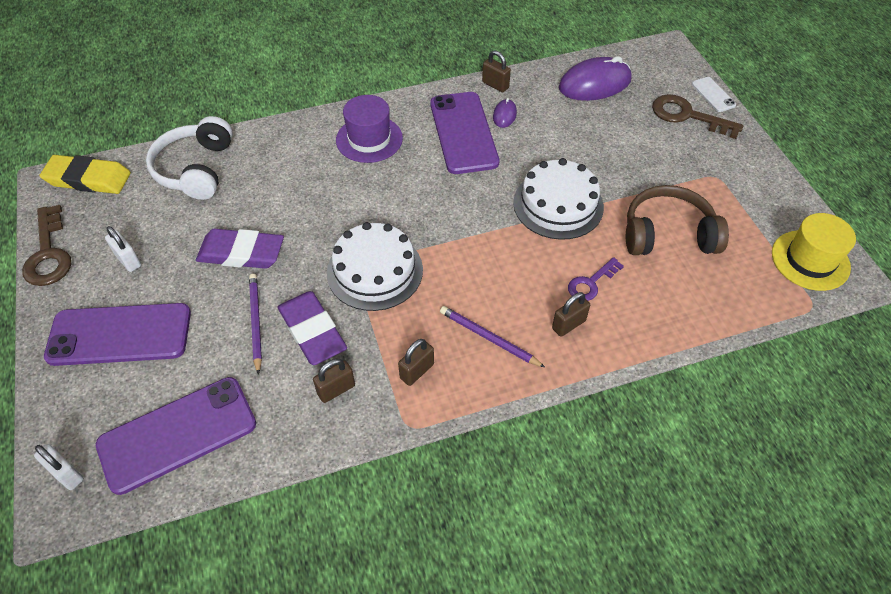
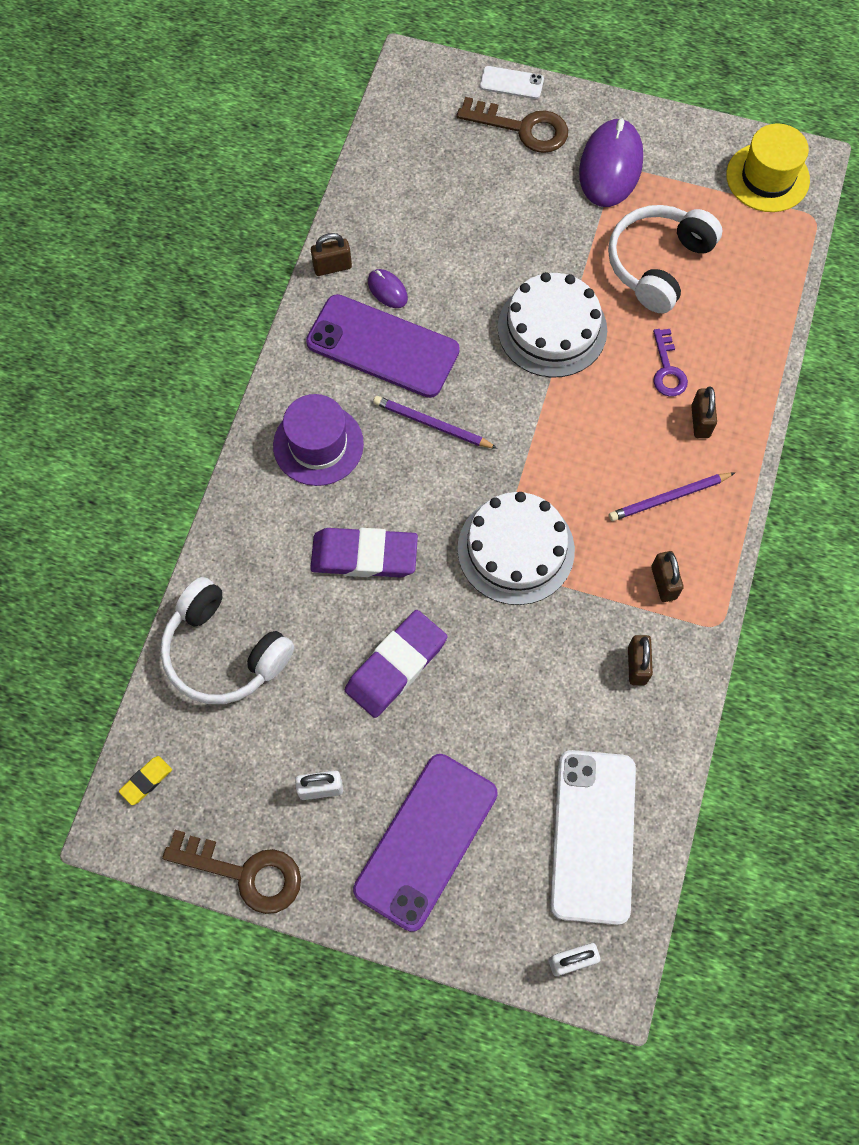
camera: 55 degrees left, 15 degrees up
yellow eraser [40,155,131,194] -> yellow eraser [119,756,172,805], size x0.47
purple phone [96,377,256,495] -> white phone [550,750,636,925]
purple pencil [249,273,262,375] -> purple pencil moved to [373,396,498,449]
purple eraser [278,291,347,365] -> purple eraser moved to [310,528,418,577]
purple mouse [559,56,632,101] -> purple mouse moved to [579,118,643,207]
brown headphones [626,185,729,255] -> white headphones [608,205,722,313]
brown key [652,94,743,139] -> brown key turned 135 degrees counterclockwise [457,97,568,153]

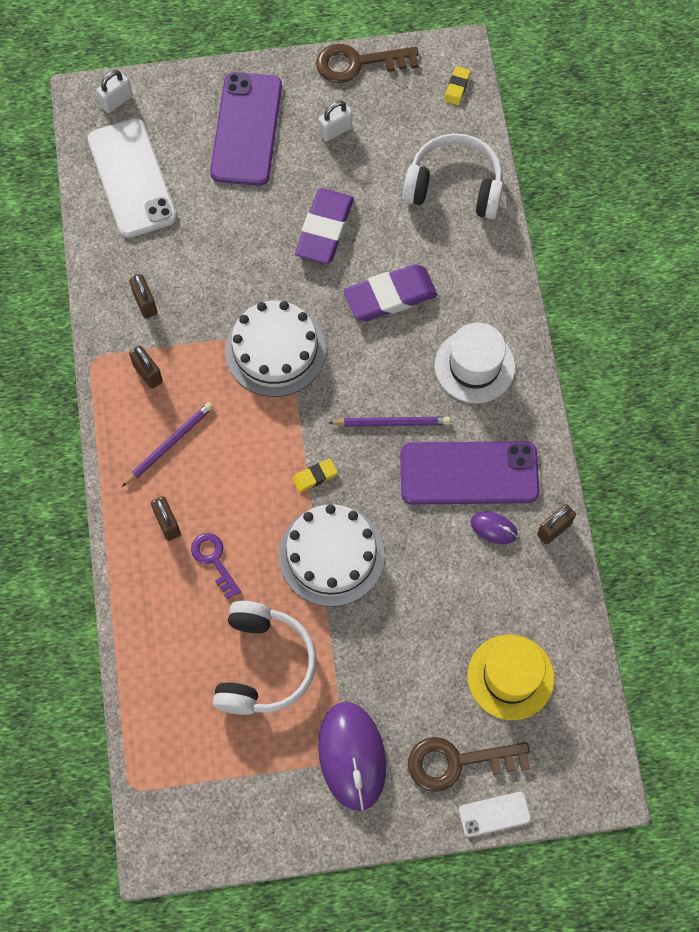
camera: 155 degrees right, 0 degrees up
purple hat [273,394,364,486] -> white hat [435,323,515,403]
yellow hat [726,123,810,212] -> yellow hat moved to [468,635,554,720]
none -> yellow eraser [292,459,338,493]

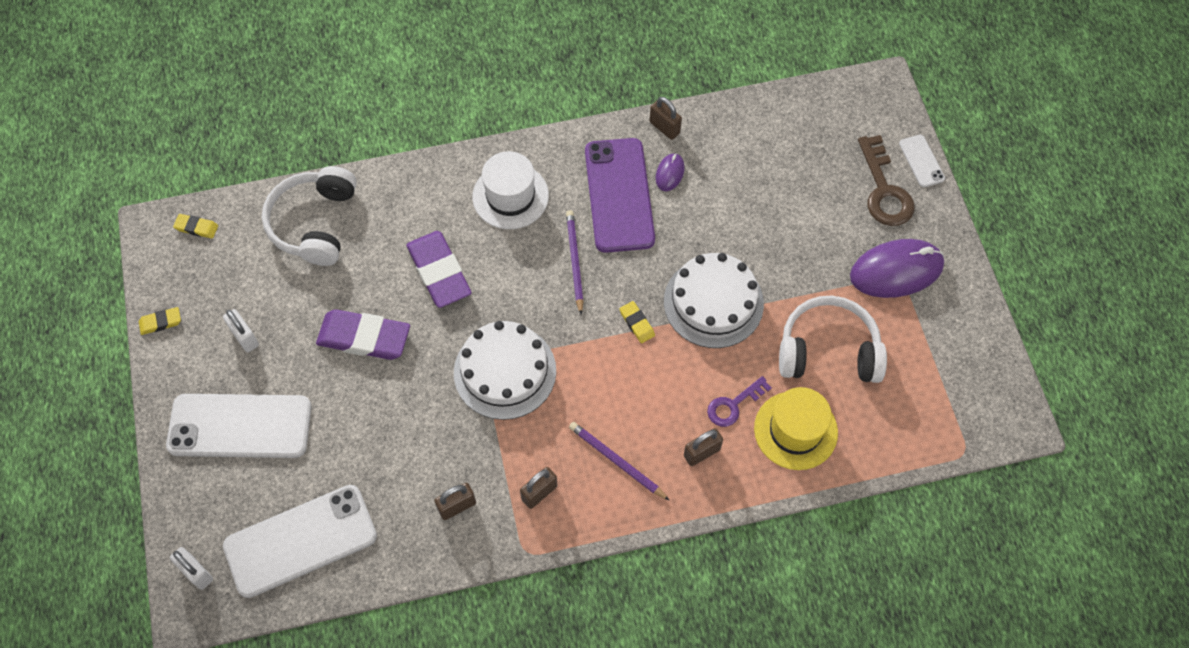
camera: 95 degrees left, 5 degrees down
purple phone [210,72,282,186] -> white phone [166,394,312,458]
brown key [316,44,419,83] -> yellow eraser [139,307,181,335]
yellow hat [468,635,554,720] -> yellow hat moved to [754,387,838,470]

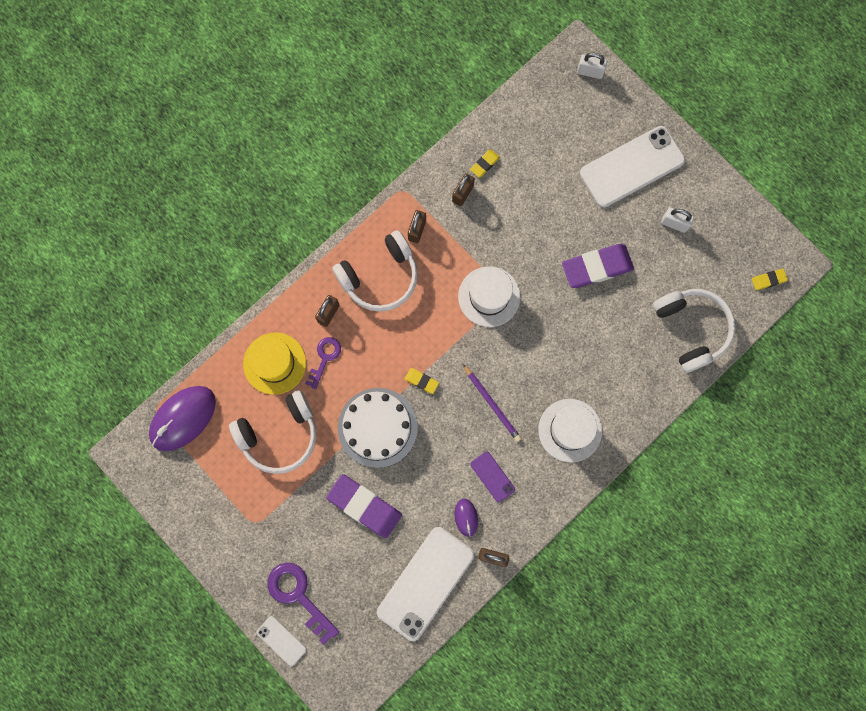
camera: 150 degrees right, 15 degrees up
yellow eraser [139,307,181,335] -> yellow eraser moved to [470,149,500,178]
white phone [223,485,377,598] -> white phone moved to [377,527,474,641]
purple eraser [406,231,472,308] -> purple eraser moved to [326,474,402,538]
white cake [454,321,556,420] -> white hat [458,266,520,327]
purple pencil [569,422,670,501] -> white headphones [332,230,418,312]
purple phone [585,138,655,253] -> purple phone [471,452,515,502], size x0.46
purple mouse [850,239,944,298] -> purple mouse moved to [149,386,216,451]
brown key [858,135,915,226] -> purple key [267,563,339,645]

